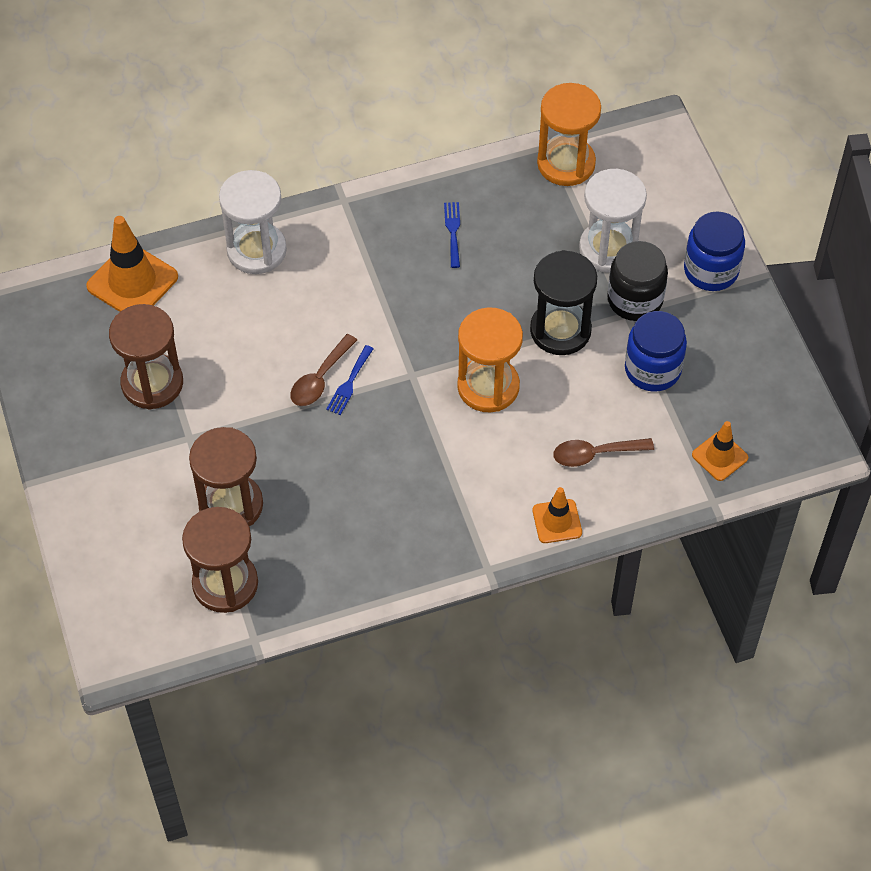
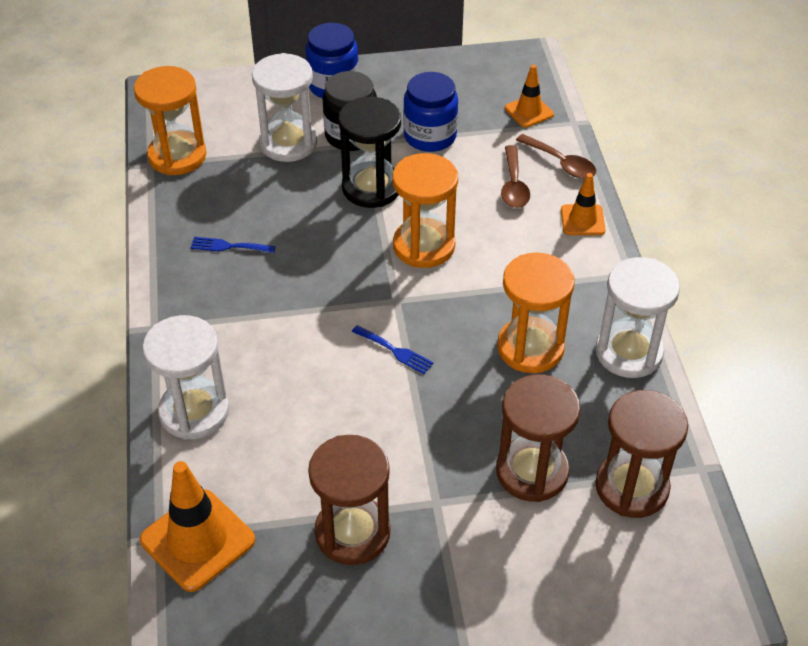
camera: 80 degrees left, 10 degrees down
brown spoon [290,334,357,406] -> brown spoon moved to [516,134,596,179]
none -> orange hourglass [497,252,575,373]
none -> white hourglass [596,257,680,378]

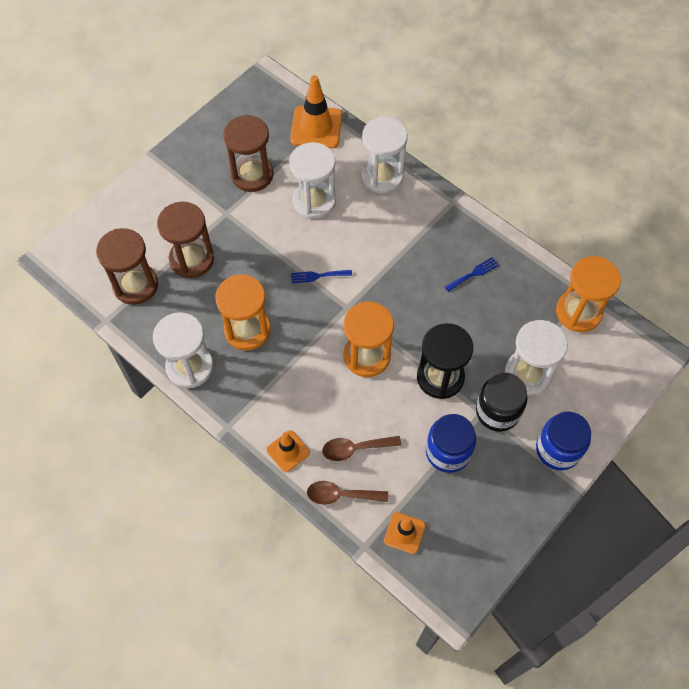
camera: 140 degrees right, 15 degrees up
brown spoon [501,145,530,208] -> brown spoon turned 60 degrees counterclockwise [322,436,401,461]
none -> white hourglass [289,142,336,219]

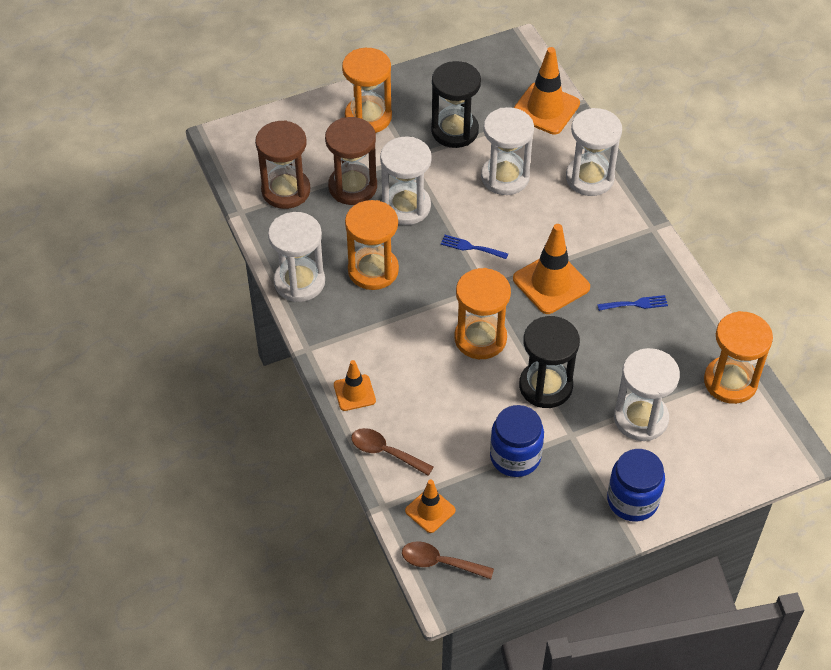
camera: 25 degrees right, 10 degrees down
brown hourglass [223,115,274,192] -> black hourglass [431,61,481,148]
brown spoon [322,436,401,461] -> brown spoon moved to [402,541,494,579]
black jar [476,373,527,432] -> none
none -> orange hourglass [342,48,392,133]
none -> white hourglass [380,137,432,225]
none -> orange traffic cone [513,224,590,314]

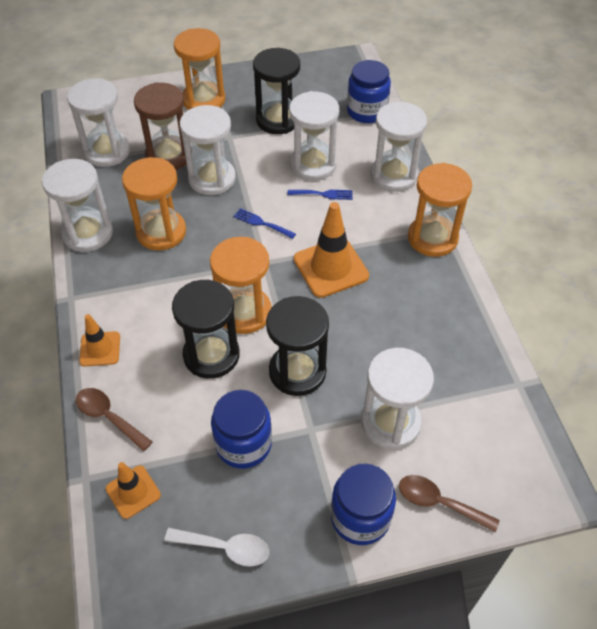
camera: 10 degrees right, 0 degrees up
brown hourglass [255,120,310,209] -> white hourglass [67,78,130,167]
brown spoon [402,541,494,579] -> brown spoon moved to [399,475,500,532]
orange traffic cone [513,47,580,135] -> blue jar [347,60,391,123]
blue fork [597,295,668,311] -> blue fork moved to [288,190,353,200]
orange hourglass [704,311,773,404] -> orange hourglass moved to [408,163,472,257]
none -> white spoon [164,528,269,567]
none -> black hourglass [172,280,240,379]

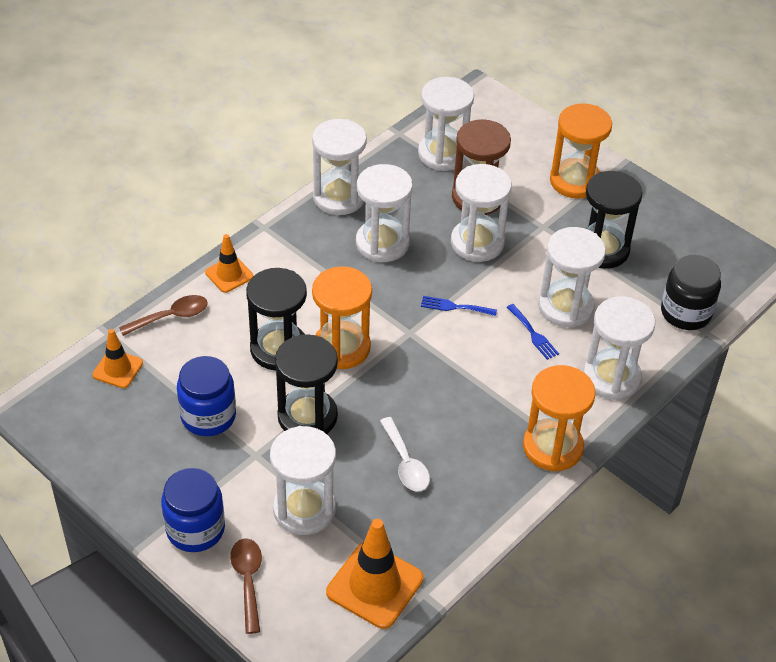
camera: 55 degrees right, 5 degrees down
brown spoon [76,388,152,451] -> brown spoon turned 60 degrees clockwise [119,295,208,336]
orange hourglass [122,157,186,251] -> white hourglass [356,164,413,262]
white spoon [164,528,269,567] -> white spoon moved to [380,417,430,491]
blue fork [234,208,296,239] -> blue fork turned 75 degrees counterclockwise [421,296,497,316]
orange traffic cone [294,202,369,298] -> orange traffic cone moved to [326,519,423,629]
blue jar [347,60,391,123] -> black jar [661,255,721,330]

